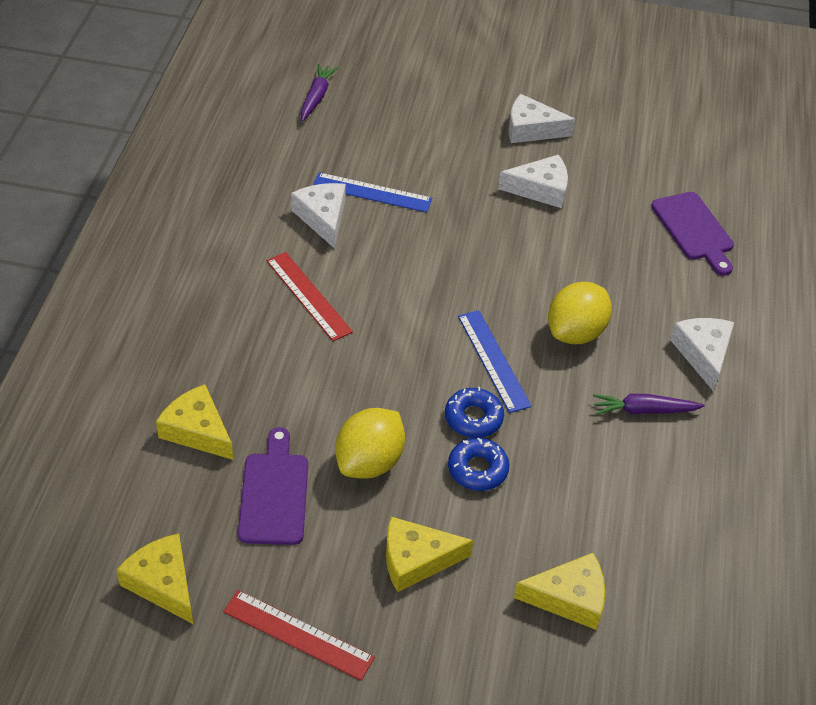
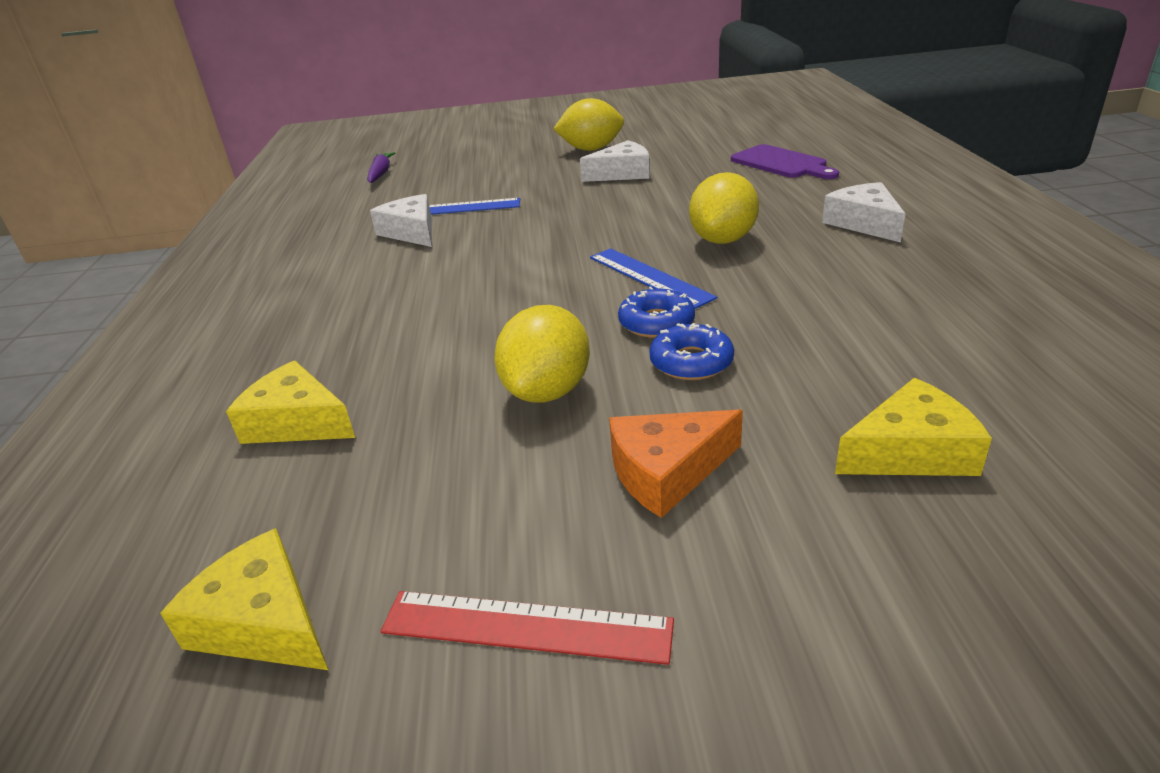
camera: 10 degrees left, 15 degrees down
purple cutting board [238,427,308,545] -> none
red ruler [266,252,353,341] -> none
yellow cheese [386,517,473,592] -> orange cheese [609,409,743,518]
white cheese [509,94,575,143] -> yellow lemon [553,98,624,151]
purple carrot [593,394,705,415] -> none

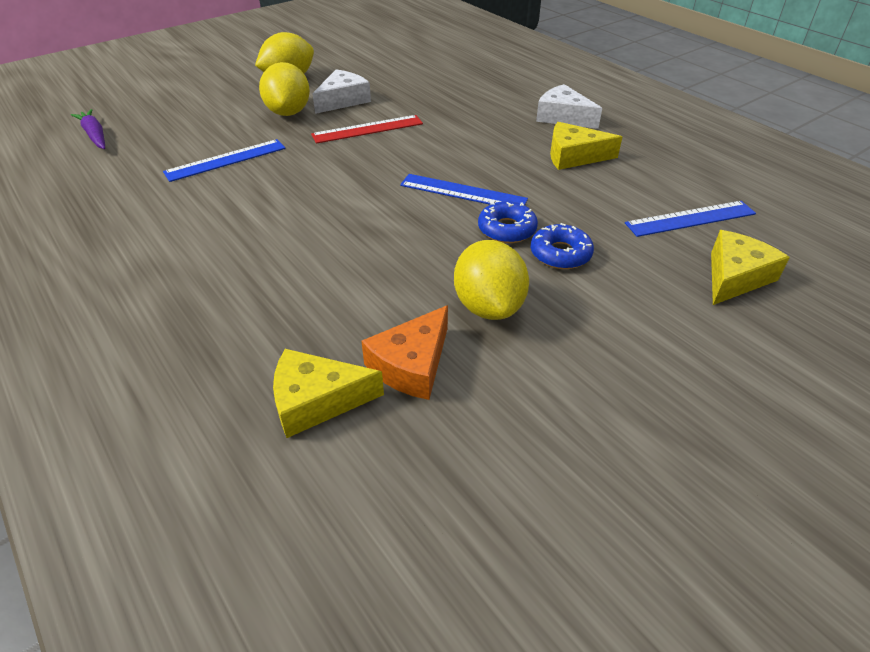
camera: 35 degrees left, 10 degrees up
yellow cheese [160,528,328,670] -> yellow cheese moved to [550,122,622,170]
white cheese [370,194,432,247] -> none
red ruler [381,591,674,665] -> red ruler moved to [311,115,423,144]
orange cheese [609,409,743,518] -> orange cheese moved to [362,305,448,400]
yellow lemon [689,172,759,244] -> yellow lemon moved to [259,62,310,116]
purple cutting board [731,144,839,179] -> none
none -> blue ruler [625,201,756,237]

